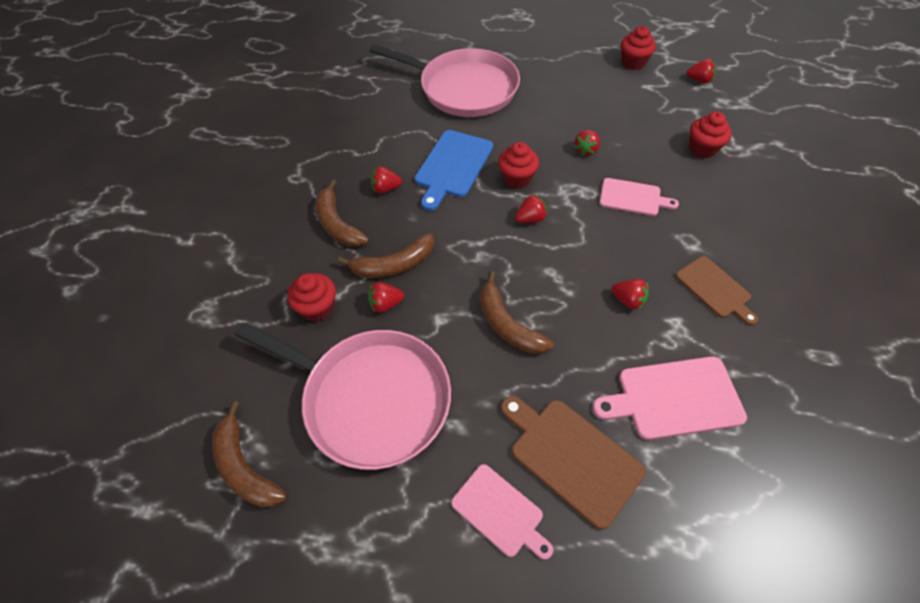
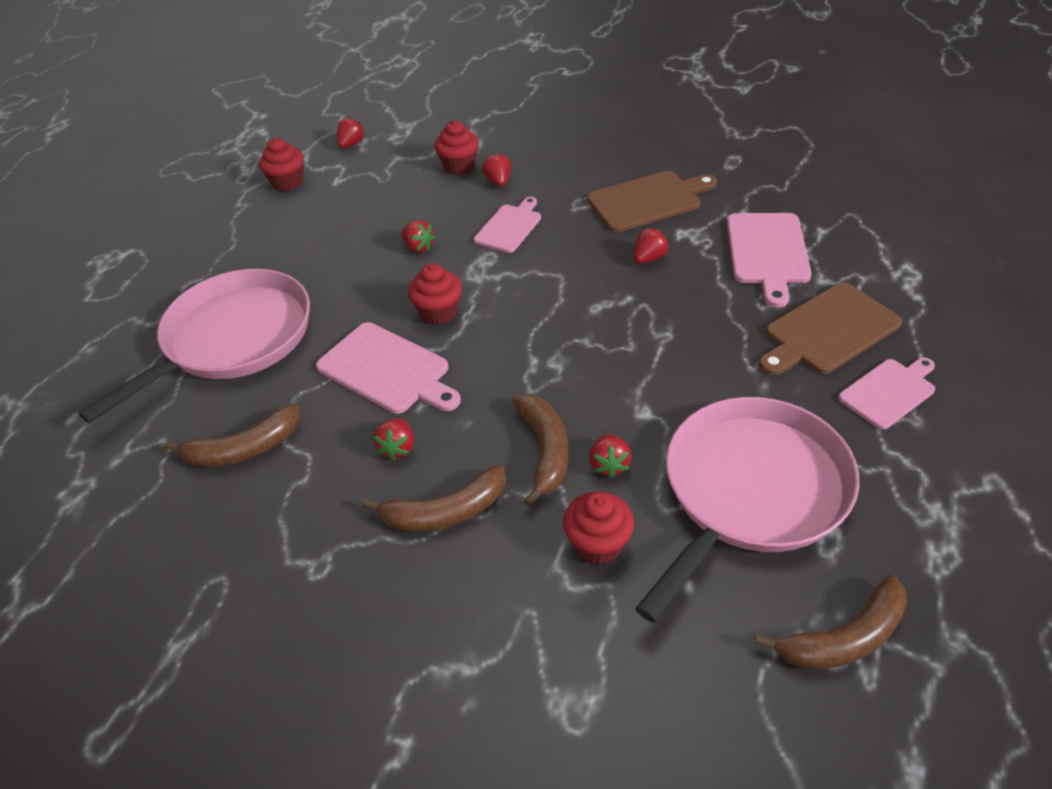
camera: 75 degrees left, 10 degrees down
blue cutting board [415,130,493,211] -> pink cutting board [316,322,461,414]
brown banana [480,271,554,354] -> brown banana moved to [164,404,300,467]
red strawberry [515,195,547,223] -> red strawberry moved to [482,153,511,187]
brown cutting board [676,256,758,325] -> brown cutting board [587,171,717,232], size x1.51

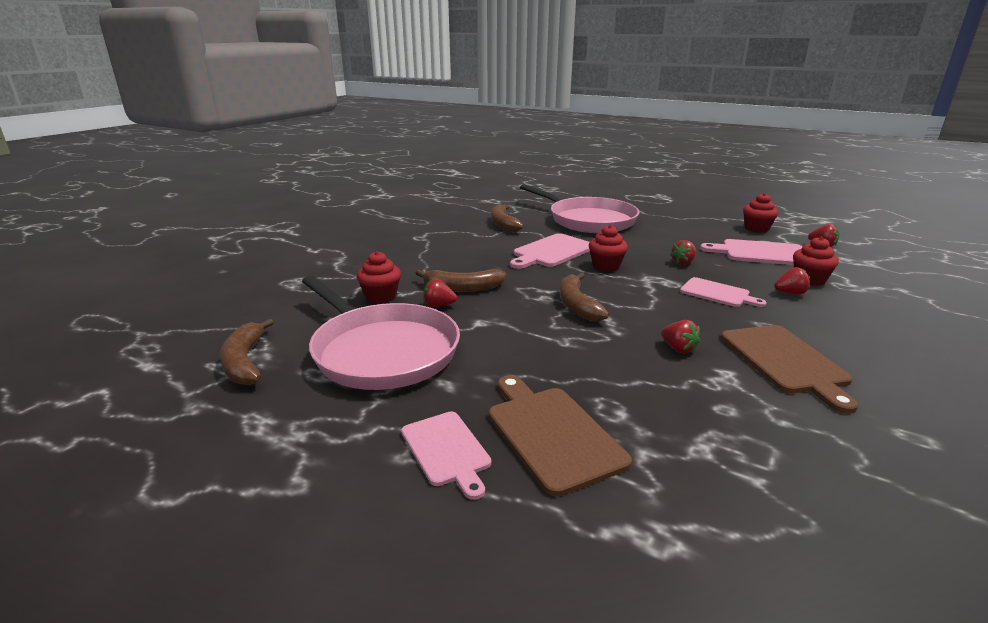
camera: 95 degrees right, 20 degrees down
brown banana [362,465,506,531] -> brown banana moved to [560,273,609,322]
red strawberry [373,418,414,461] -> none
pink cutting board [727,213,812,308] -> pink cutting board moved to [700,239,802,265]

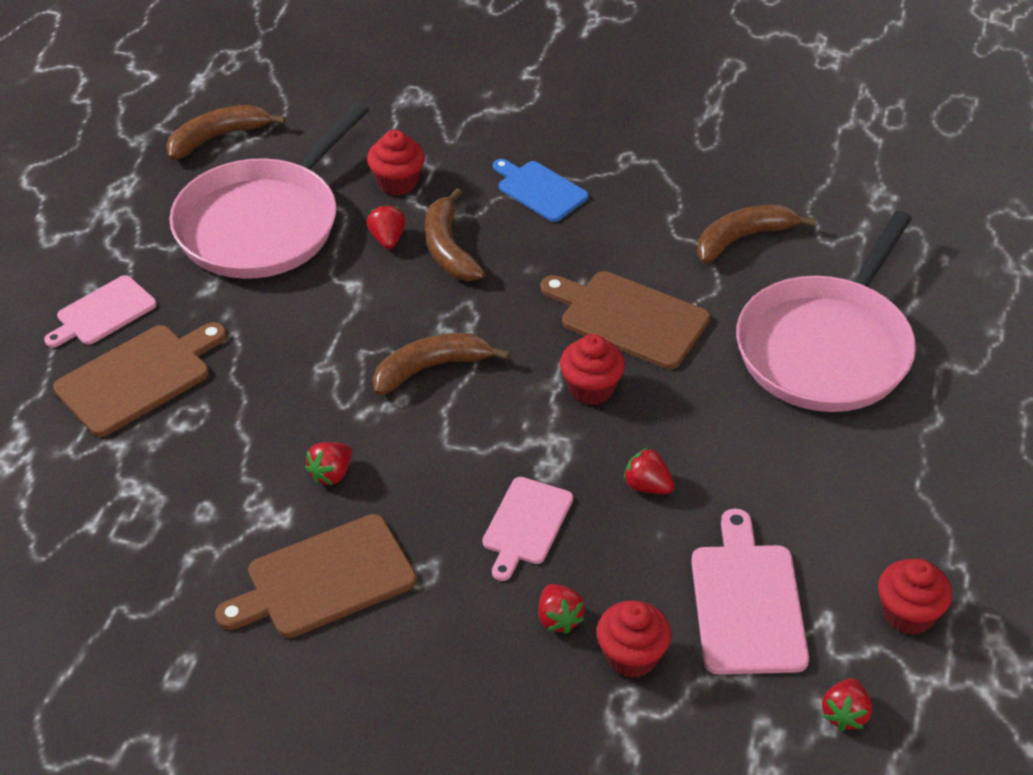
camera: 75 degrees right, 20 degrees up
pink cutting board [510,233,590,269] -> brown cutting board [541,271,710,369]
none -> blue cutting board [493,159,589,222]

